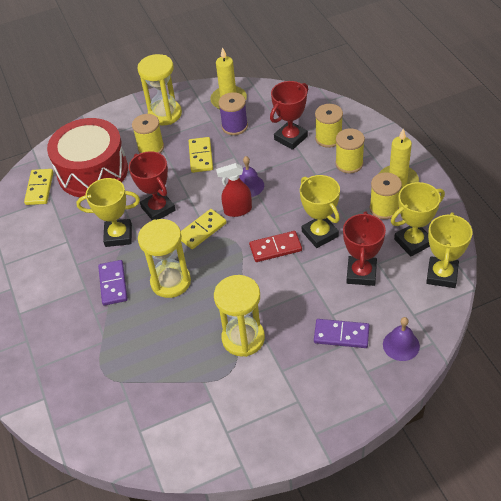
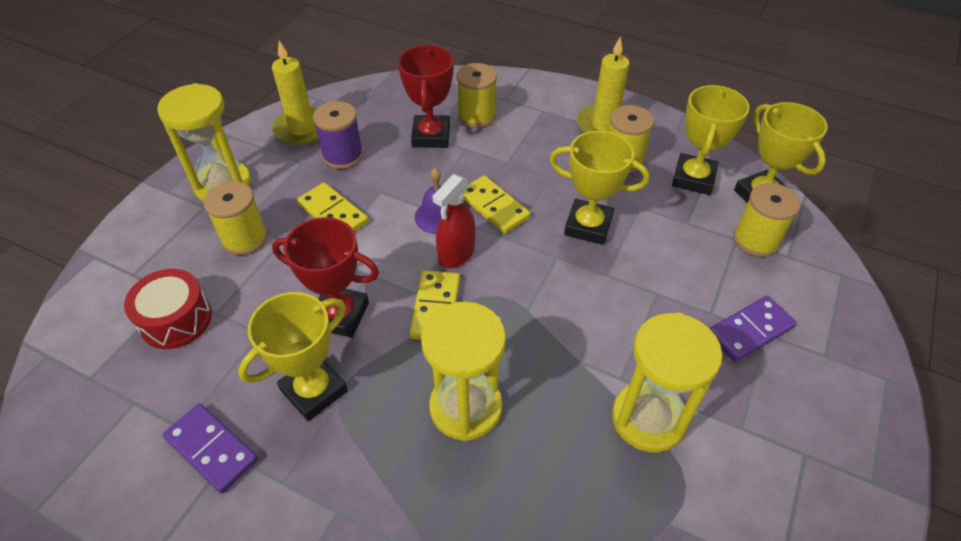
camera: 45 degrees left, 0 degrees up
yellow domino [24,169,53,205] -> yellow domino moved to [464,176,530,234]
red drum [47,118,128,197] -> red drum [124,269,212,349], size x0.53
purple domino [98,260,128,305] -> purple domino moved to [163,404,258,494]
red domino [249,231,302,262] -> none
yellow spool [335,128,365,173] -> yellow spool moved to [733,183,801,257]
red trophy [343,211,386,286] -> none
purple bell [383,317,420,361] -> none

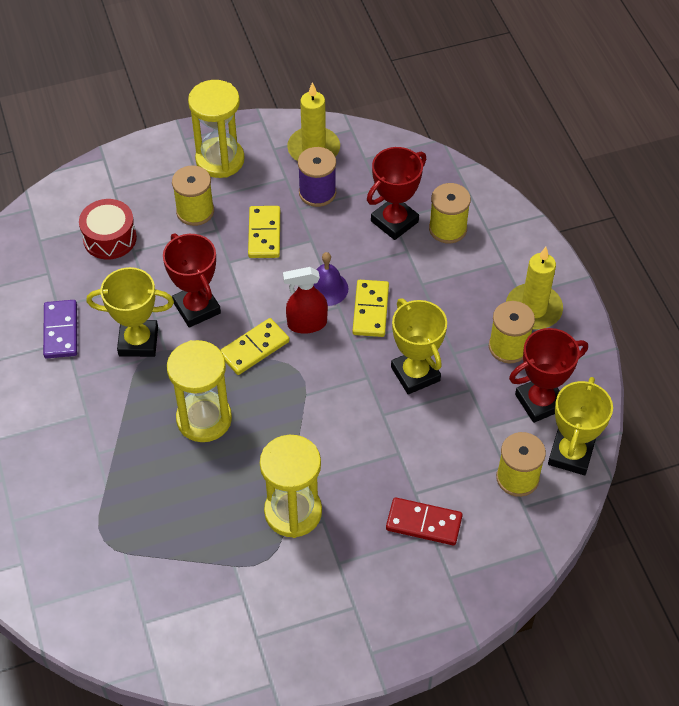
camera: 45 degrees right, 5 degrees up
yellow trophy [672,85,750,195] -> red trophy [509,328,588,423]
purple domino [710,296,796,362] -> red domino [386,497,463,546]

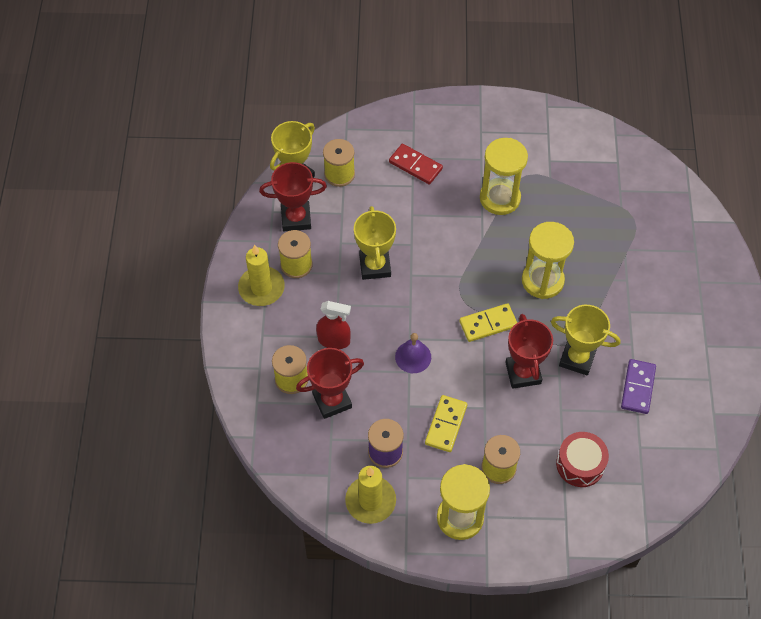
camera: 160 degrees left, 5 degrees up
red spray bottle [283,267,328,334] -> red spray bottle moved to [316,301,351,349]
yellow domino [352,280,389,337] -> none

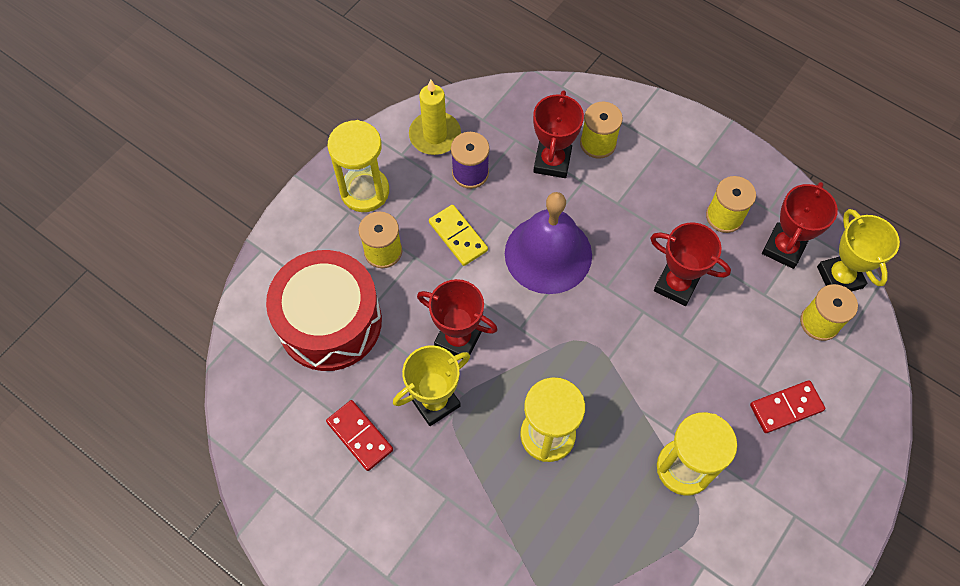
camera: 125 degrees right, 5 degrees up
yellow candle [238,245,285,306] -> none
red spray bottle [316,301,351,349] -> none
yellow trophy [354,206,396,280] -> red trophy [650,222,731,306]
purple bell [395,333,431,373] -> purple bell [505,192,592,294], size x2.09
yellow domino [459,303,517,342] -> none
red drum [556,432,609,487] -> red drum [266,250,382,371], size x1.89
purple domino [621,359,656,414] -> red domino [326,400,393,471]

